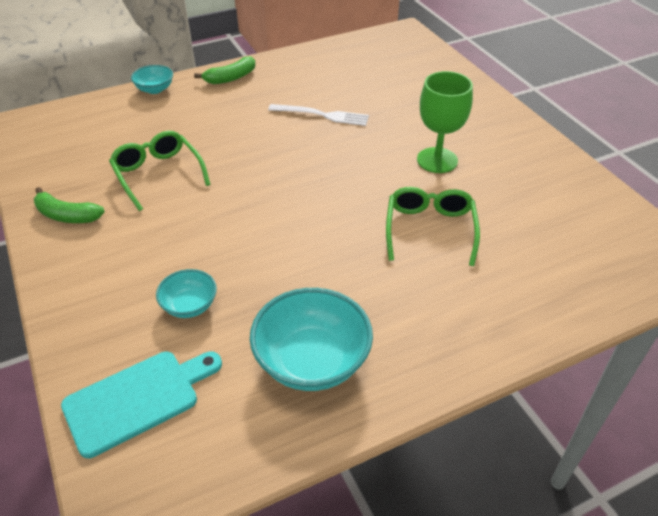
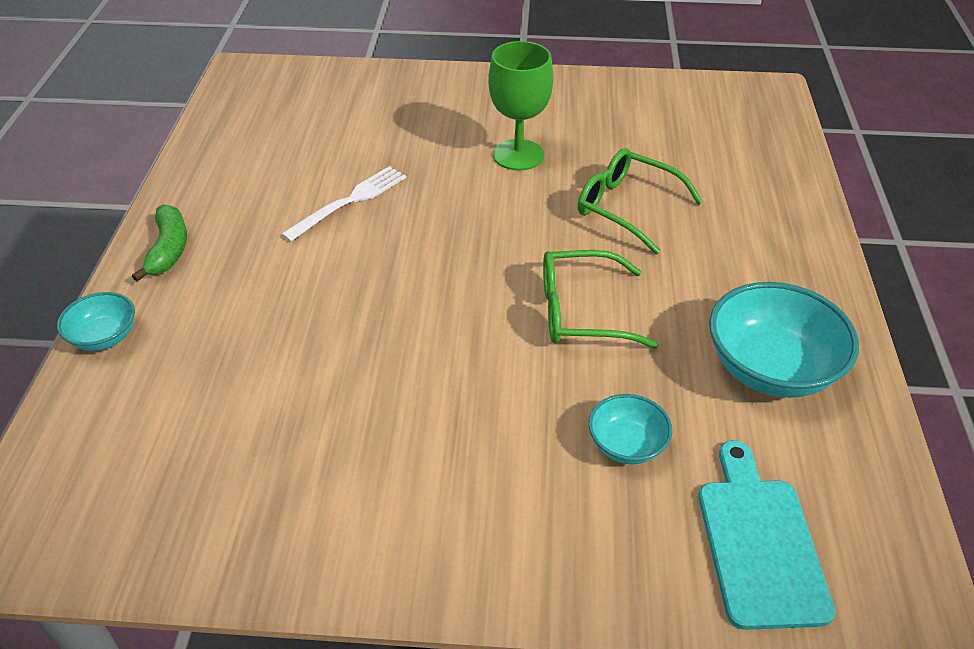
camera: 60 degrees left, 0 degrees up
green banana [34,187,105,223] -> none
green glasses [109,131,210,211] -> green glasses moved to [543,250,658,349]

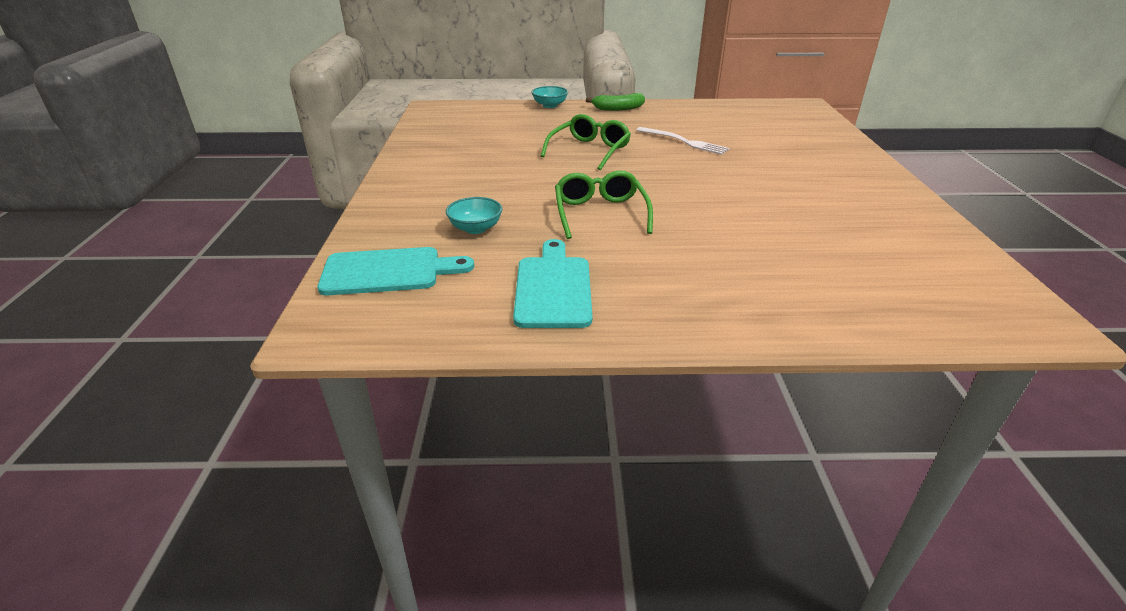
camera: 85 degrees right, 10 degrees down
green goblet [488,41,553,171] -> none
green glasses [578,148,703,254] -> green glasses moved to [541,114,631,171]
turquoise bowl [709,282,859,398] -> turquoise cutting board [513,239,592,328]

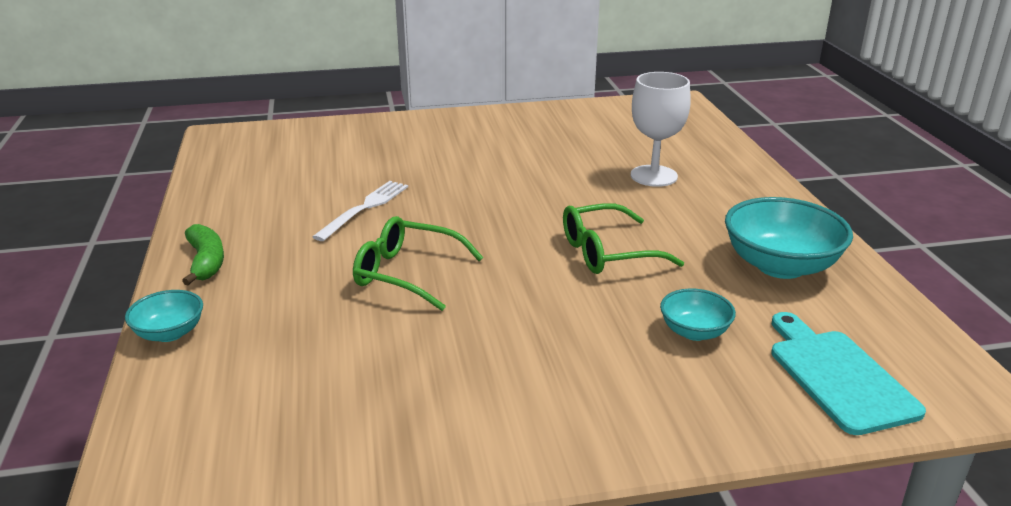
camera: 100 degrees left, 5 degrees down
turquoise cutting board [513,239,592,328] -> turquoise bowl [725,197,853,279]
none -> white goblet [631,72,691,187]

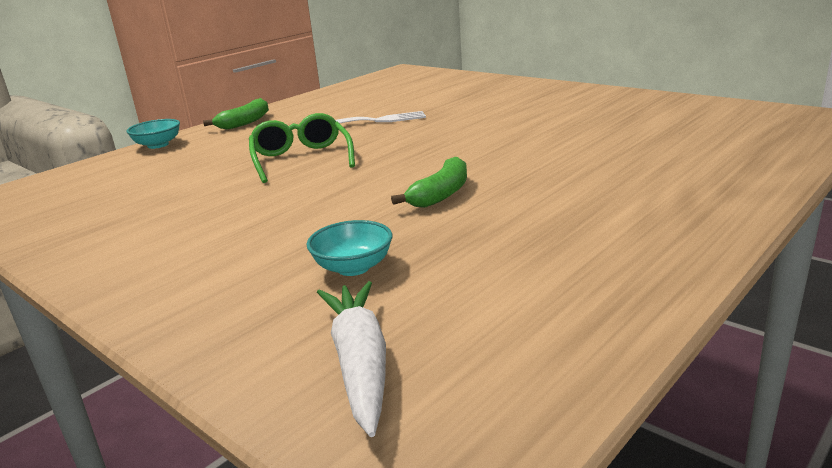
camera: 55 degrees right, 5 degrees down
green glasses [563,203,684,274] -> green banana [391,157,467,208]
white goblet [631,72,691,187] -> none
turquoise bowl [725,197,853,279] -> none
turquoise cutting board [771,312,926,435] -> white carrot [317,281,386,437]

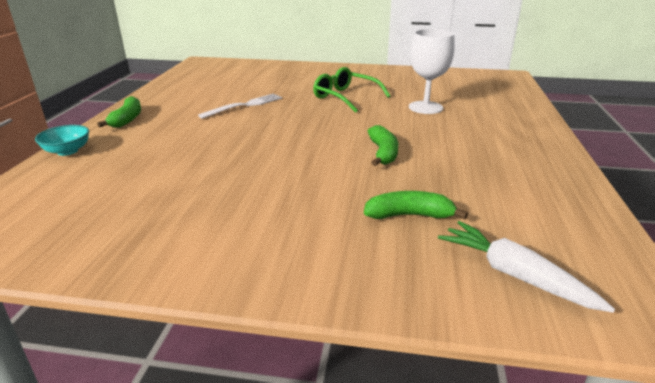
camera: 35 degrees left, 5 degrees up
green glasses [249,113,355,183] -> green glasses moved to [313,67,391,113]
turquoise bowl [306,220,392,276] -> green banana [364,191,468,219]
none -> white goblet [409,29,455,114]

